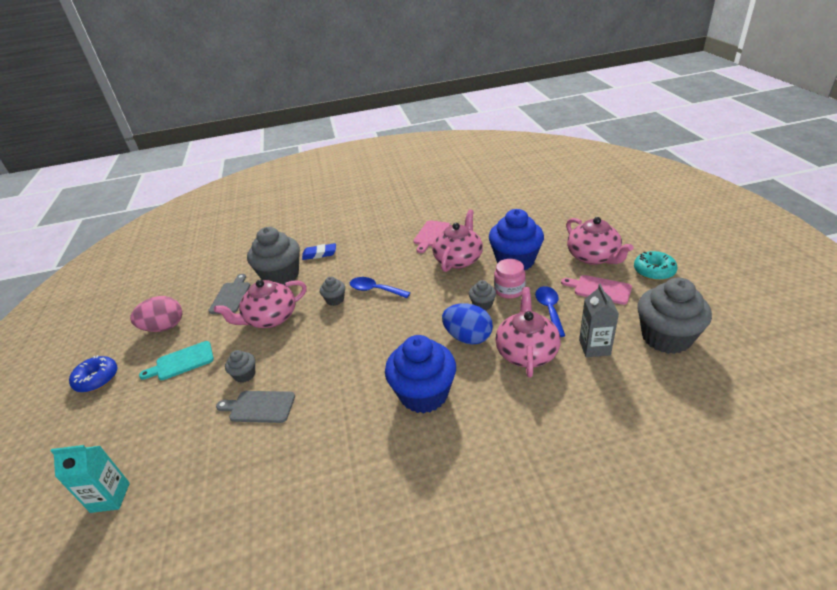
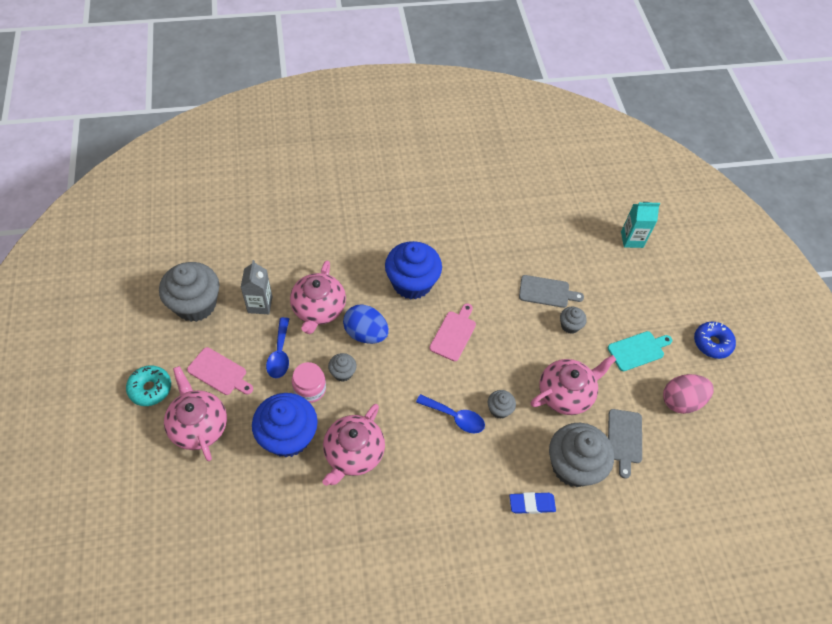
camera: 175 degrees right, 20 degrees up
pink cutting board [414,220,450,253] -> pink cutting board moved to [430,303,476,361]

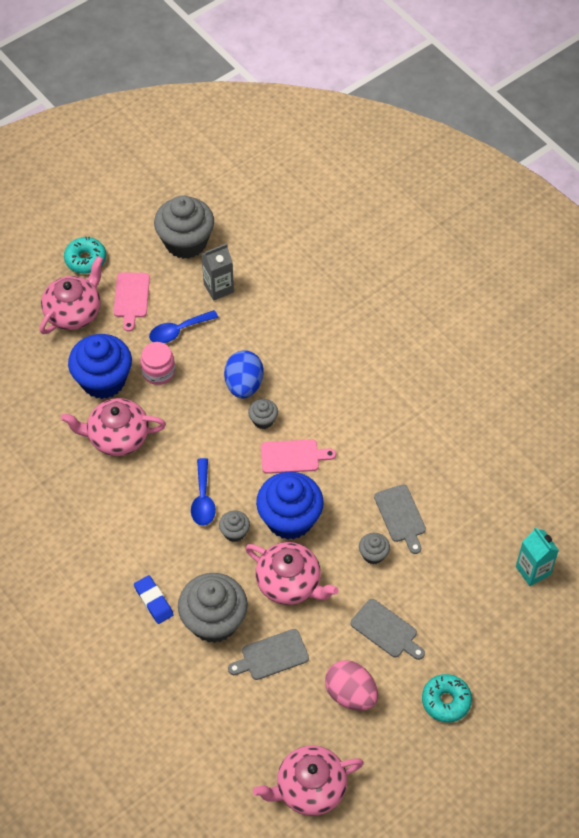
camera: 65 degrees right, 0 degrees up
pink teapot [290,261,346,334] -> pink teapot moved to [253,746,364,816]
grey cupcake [328,353,357,382] -> grey cupcake moved to [248,399,278,429]
blue cupcake [385,241,442,300] -> blue cupcake moved to [256,472,324,540]
turquoise cutting board [608,331,672,371] -> grey cutting board [351,599,425,660]
blue donut [694,322,736,359] -> turquoise donut [422,674,472,723]

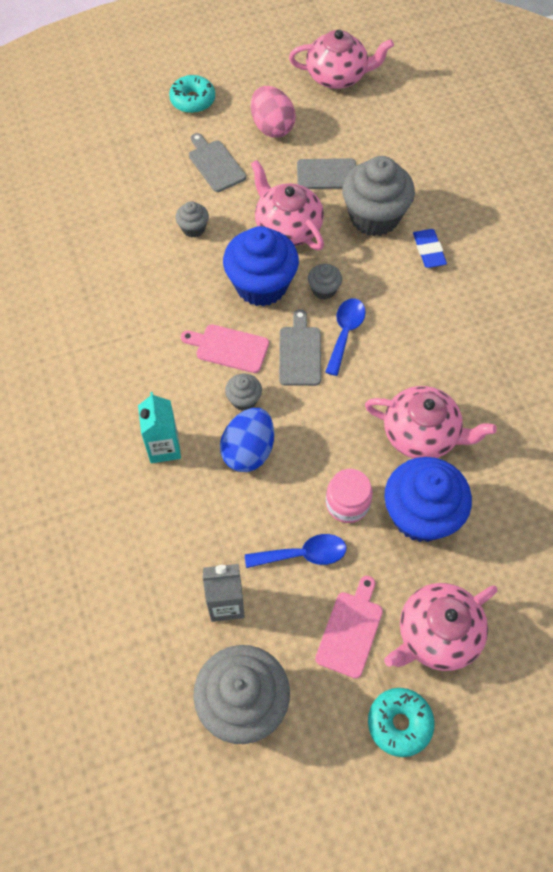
camera: 160 degrees left, 5 degrees up
grey cutting board [374,484,426,554] -> grey cutting board moved to [279,309,321,386]
turquoise carton [516,527,559,586] -> turquoise carton moved to [138,392,181,463]

